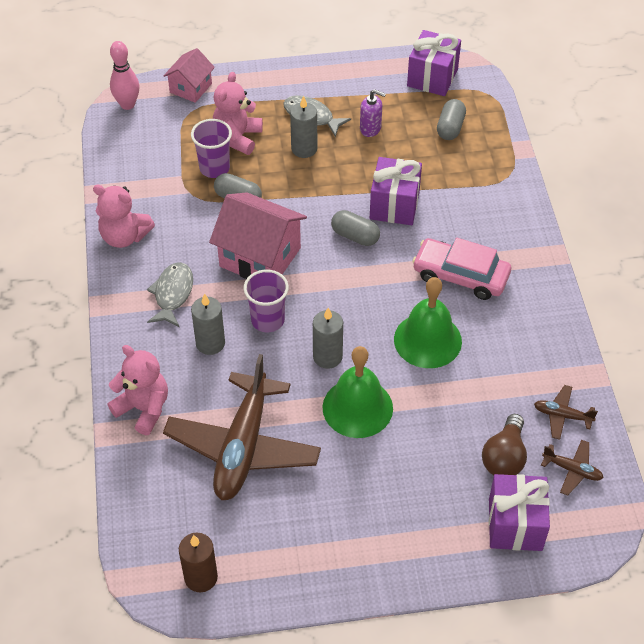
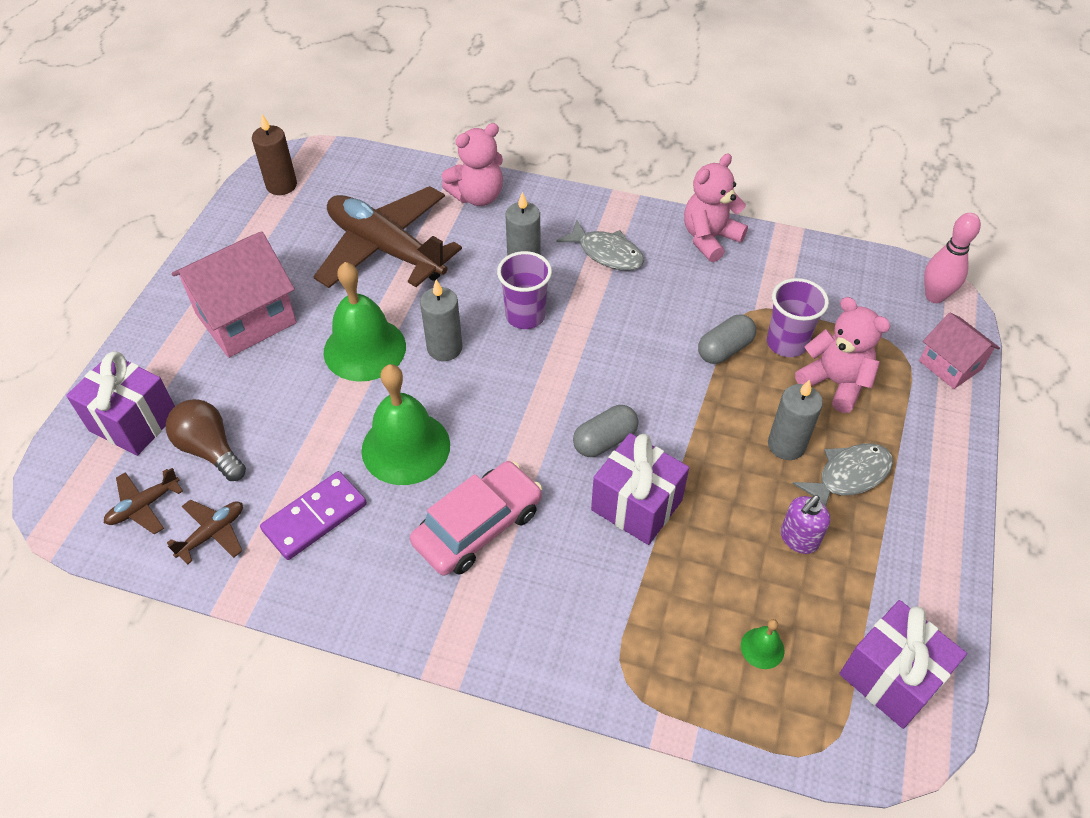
camera: 115 degrees right, 0 degrees up
pink house [209,192,307,279] -> pink house moved to [171,231,297,358]
grey capsule [437,99,466,140] -> green bell [741,619,784,669]
none -> purple domino [260,471,367,560]

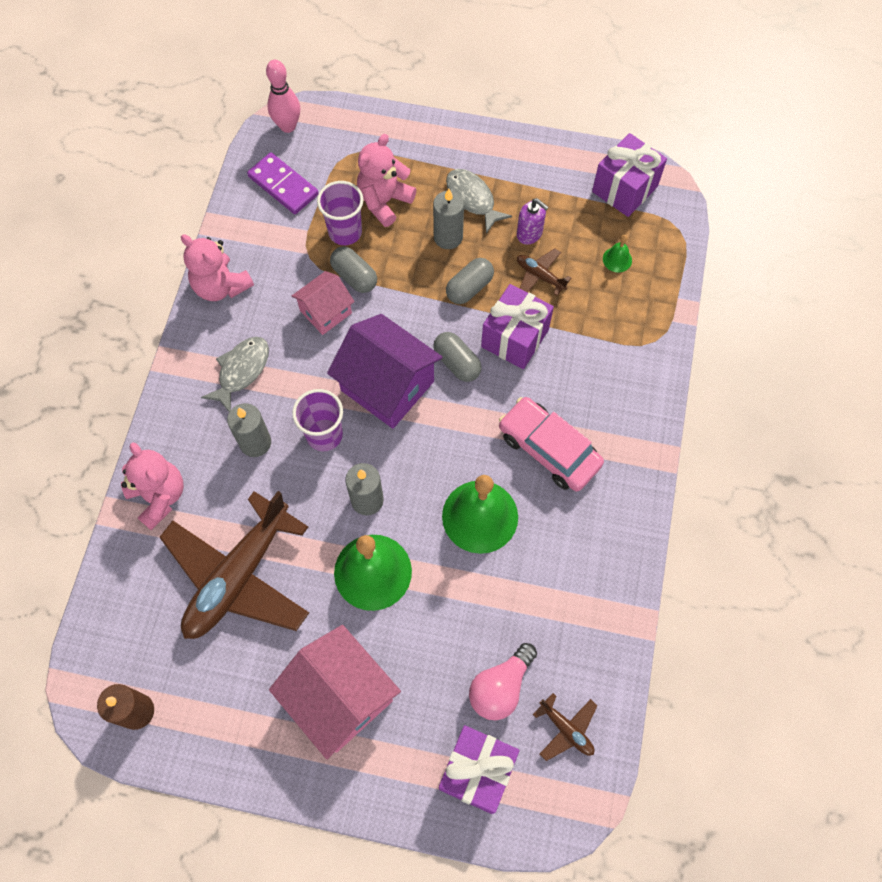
camera: 95 degrees left, 15 degrees up
brown light bulb [166,399,246,481] -> pink light bulb [469,643,537,720]
brown plane [167,499,243,564] -> brown plane moved to [517,248,572,296]
purple domino [260,471,367,560] -> purple domino moved to [247,152,319,214]
pink house [919,313,1000,389] -> pink house moved to [292,271,355,335]
none -> purple house [327,314,443,429]
none -> grey capsule [446,258,494,304]

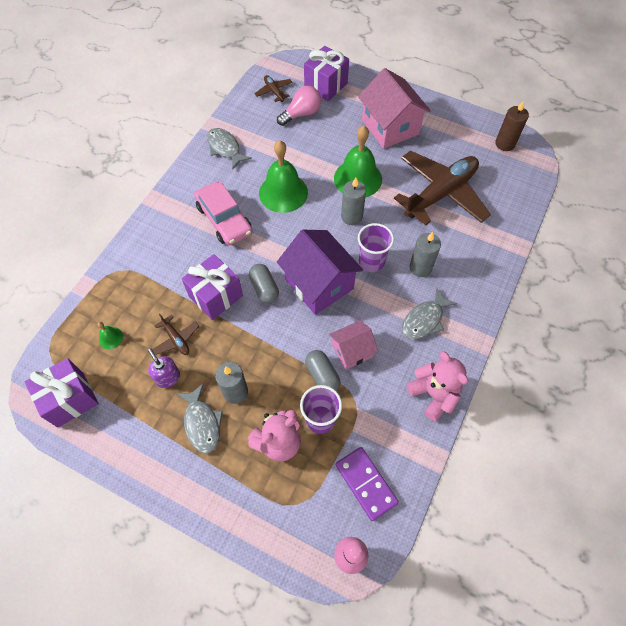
camera: 165 degrees left, 5 degrees down
pink teddy bear [121,443,184,530] -> none
grey capsule [446,258,494,304] -> none
none -> grey fish [207,128,252,169]

